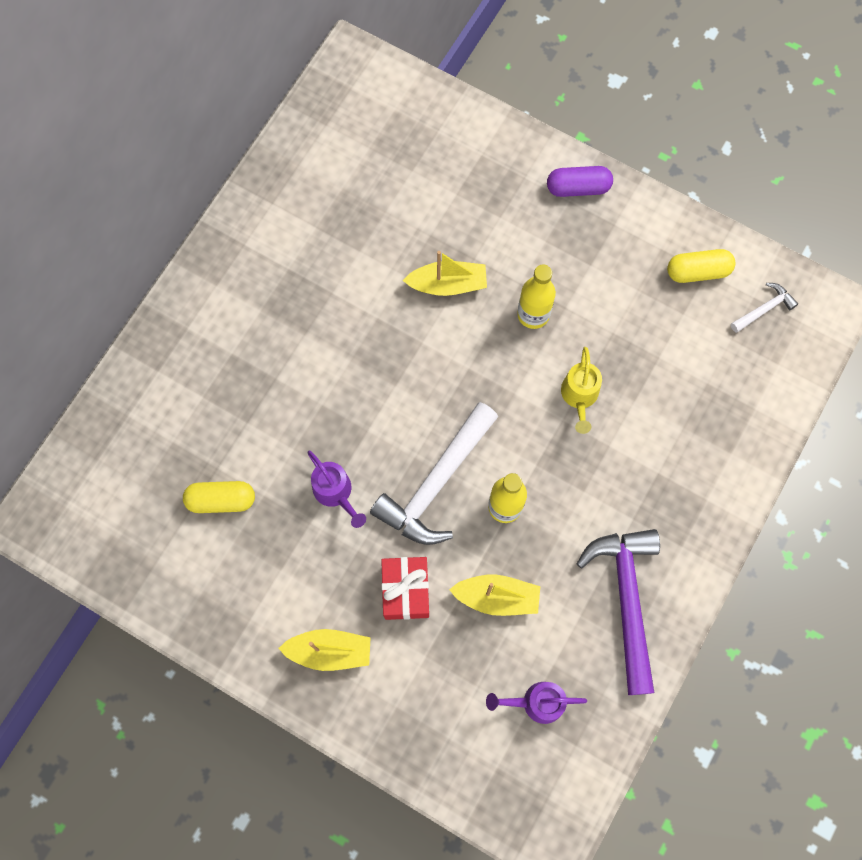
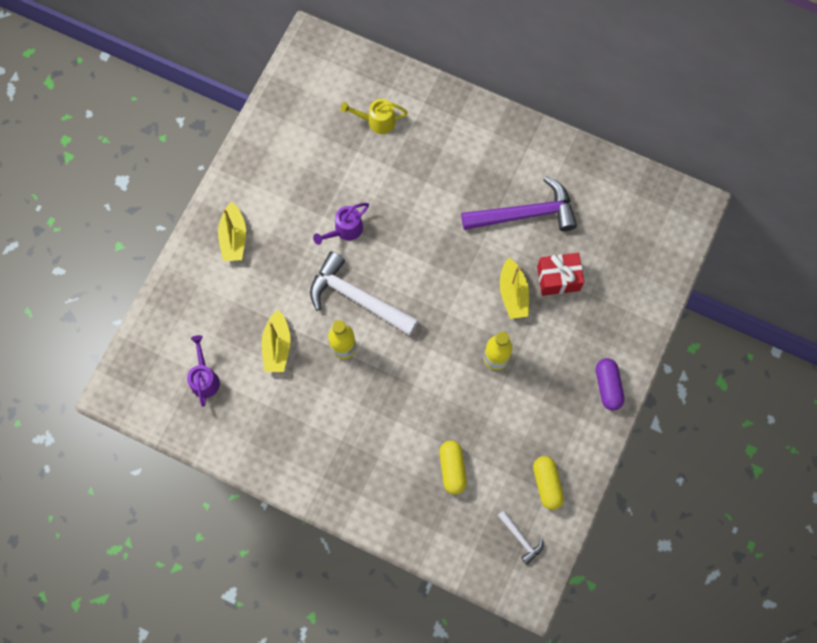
camera: 85 degrees right, 0 degrees up
yellow capsule [183,481,255,513] -> yellow capsule moved to [439,440,467,495]
red gift [381,557,429,620] -> red gift moved to [537,253,584,296]
yellow watering can [561,347,602,434] -> yellow watering can moved to [341,99,408,134]
purple hammer [577,529,660,695] -> purple hammer moved to [461,177,577,231]

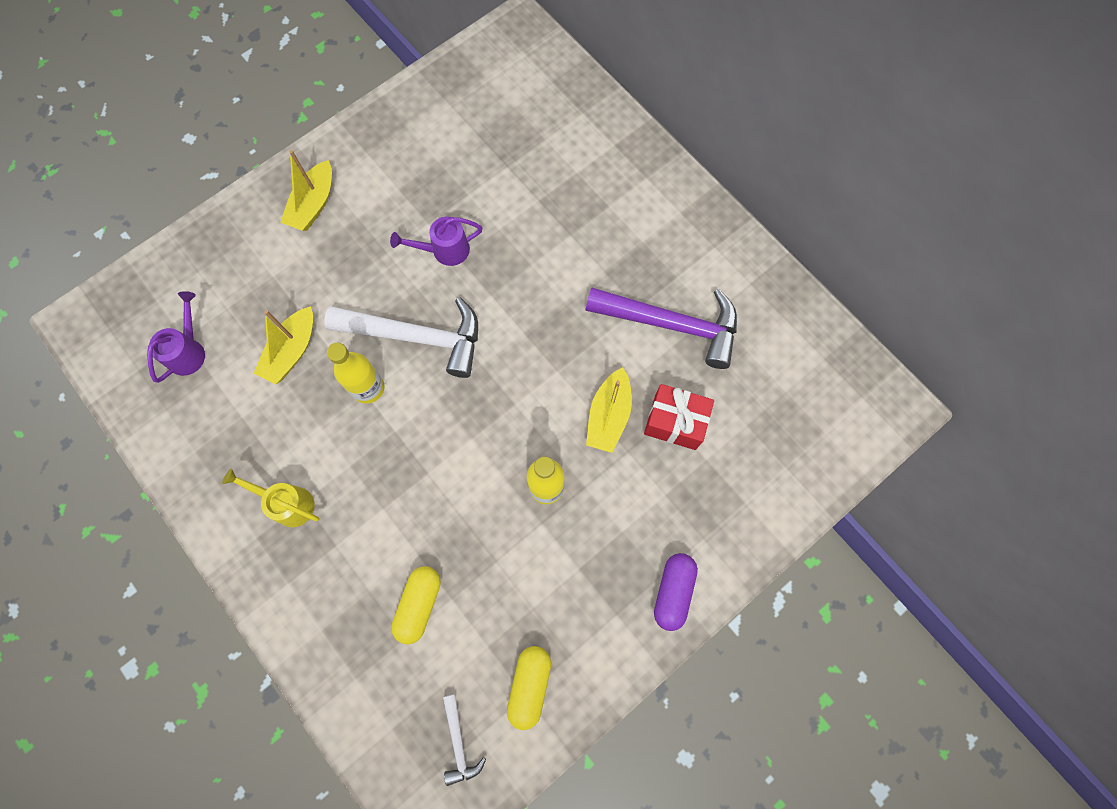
camera: 25 degrees right, 0 degrees up
white hammer [310,251,419,335] -> white hammer turned 135 degrees clockwise [324,297,478,378]
yellow watering can [341,99,408,134] -> yellow watering can moved to [222,469,319,527]

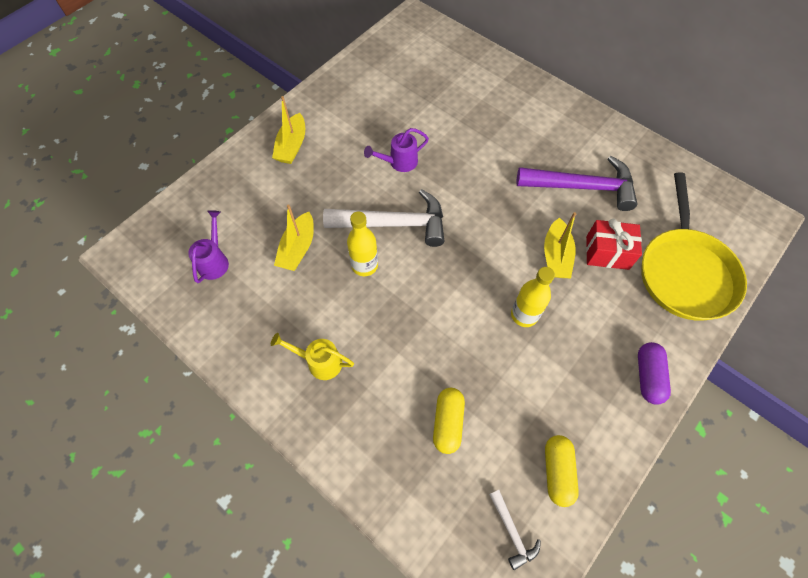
camera: 10 degrees left, 10 degrees down
none -> yellow pan [641,172,747,320]

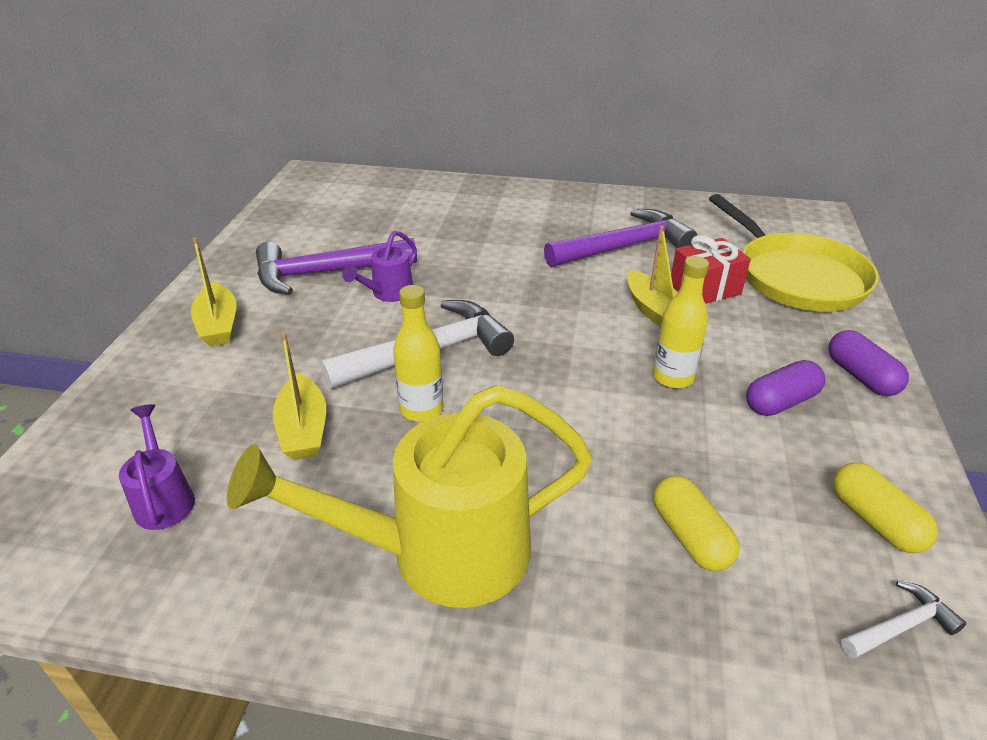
camera: 30 degrees left, 25 degrees down
yellow watering can [271,333,354,380] -> yellow watering can [227,385,592,608], size x2.19
white hammer [489,490,541,570] -> white hammer turned 60 degrees counterclockwise [841,581,966,659]
none -> purple hammer [256,238,417,295]
none -> purple capsule [746,360,825,416]

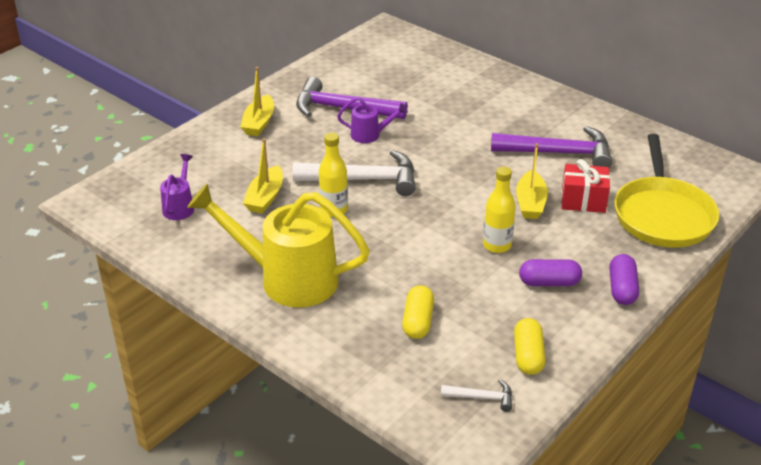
camera: 30 degrees right, 0 degrees up
purple watering can [342,230,417,302] -> purple watering can turned 150 degrees counterclockwise [337,97,408,143]

